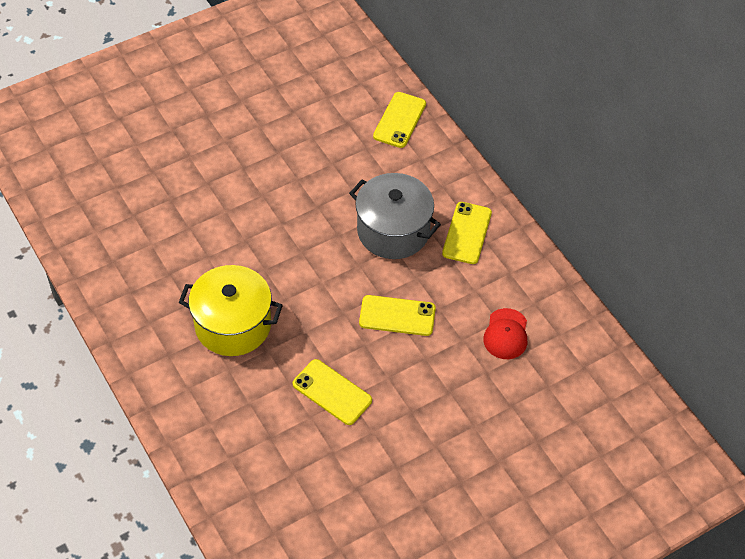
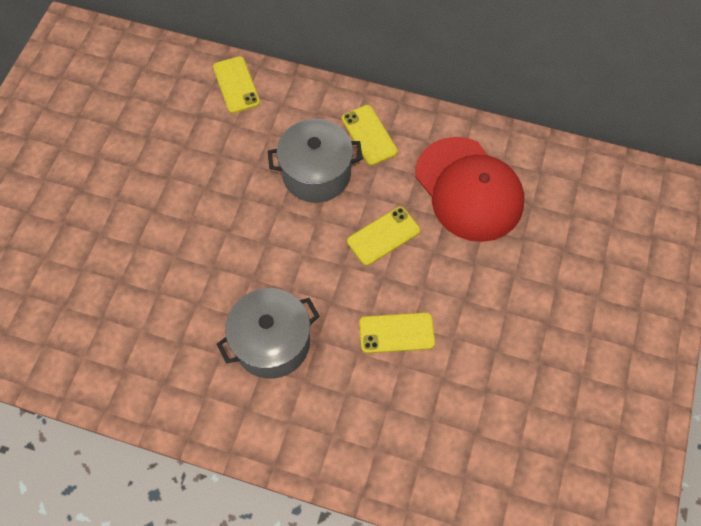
camera: 40 degrees left, 10 degrees up
yellow pot [179,265,283,356] -> grey pot [217,288,319,379]
red cap [483,308,527,359] -> red cap [415,137,524,242], size x2.27

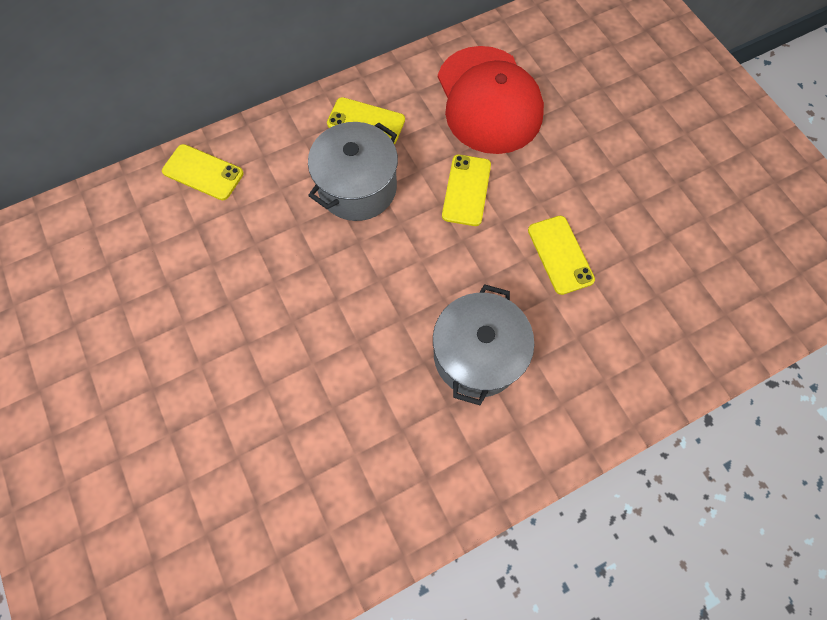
camera: 45 degrees left, 5 degrees up
yellow phone [359,312,435,353] -> yellow phone turned 60 degrees counterclockwise [528,216,595,295]
red cap [415,137,524,242] -> red cap turned 60 degrees clockwise [438,46,544,154]

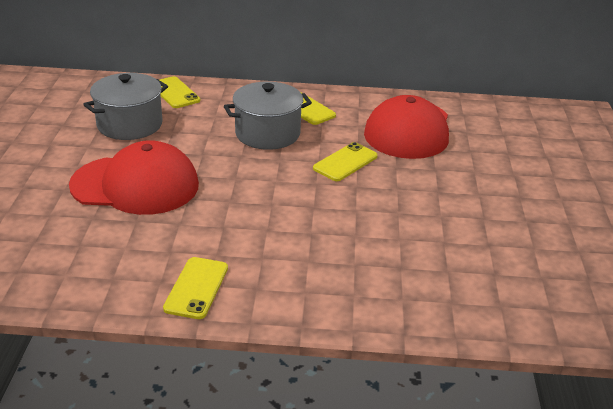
camera: 30 degrees right, 35 degrees down
grey pot [433,284,534,405] -> grey pot moved to [83,73,168,140]
yellow phone [528,216,595,295] -> yellow phone moved to [163,257,228,319]
none -> red cap [69,140,199,215]

